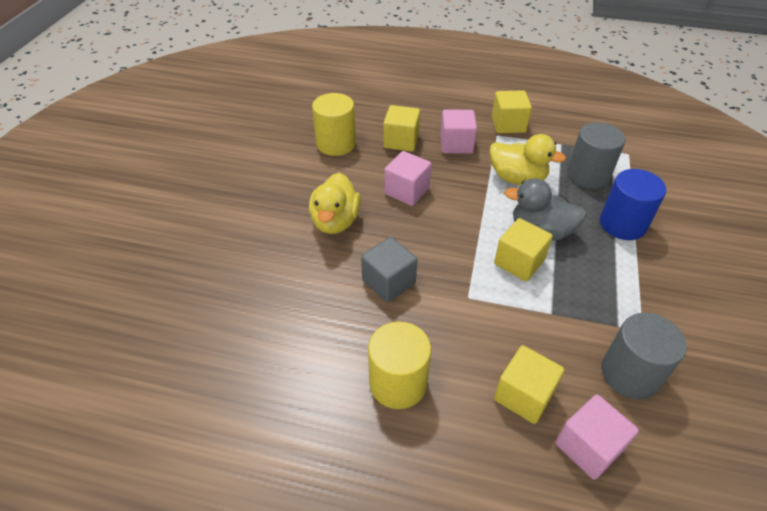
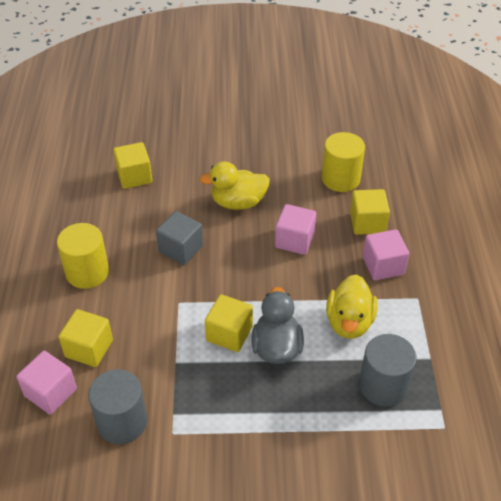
camera: 75 degrees right, 0 degrees up
yellow cube [492,90,532,133] -> yellow cube moved to [113,142,152,189]
blue cylinder [600,169,666,240] -> none

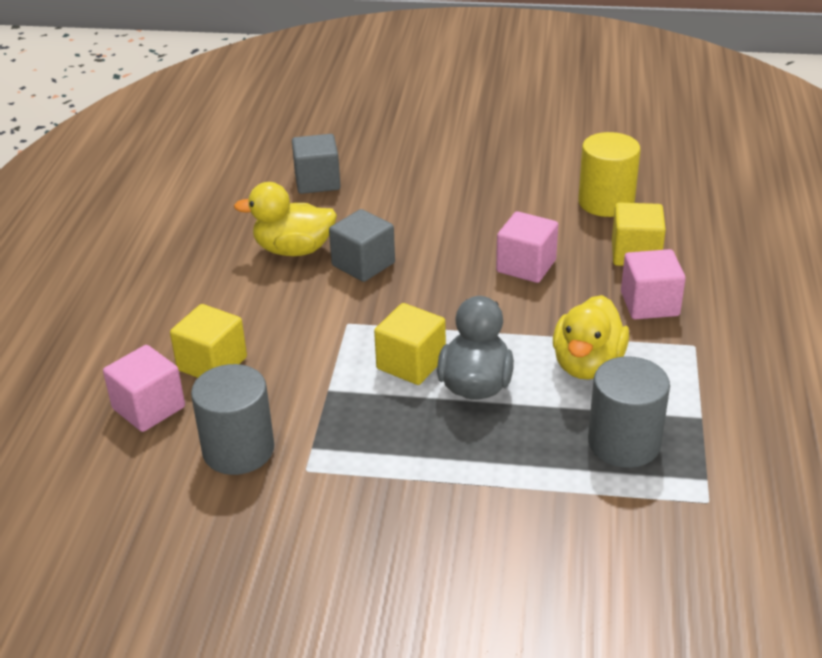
camera: 10 degrees right, 10 degrees down
yellow cylinder [57,223,109,289] -> none
yellow cube [113,142,152,189] -> grey cube [292,134,341,194]
yellow duck [200,161,270,210] -> yellow duck moved to [234,182,337,256]

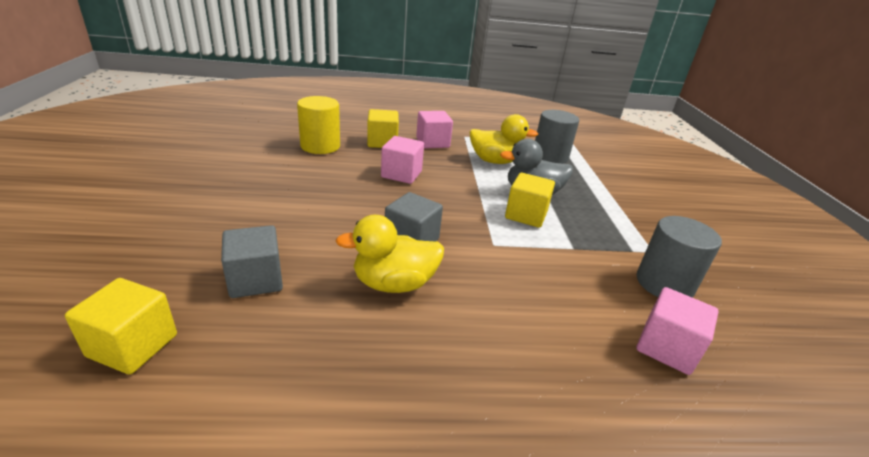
camera: 105 degrees left, 5 degrees down
yellow cube [170,304,247,378] -> yellow cube moved to [65,278,177,374]
yellow duck [234,182,337,256] -> yellow duck turned 90 degrees clockwise [335,215,444,293]

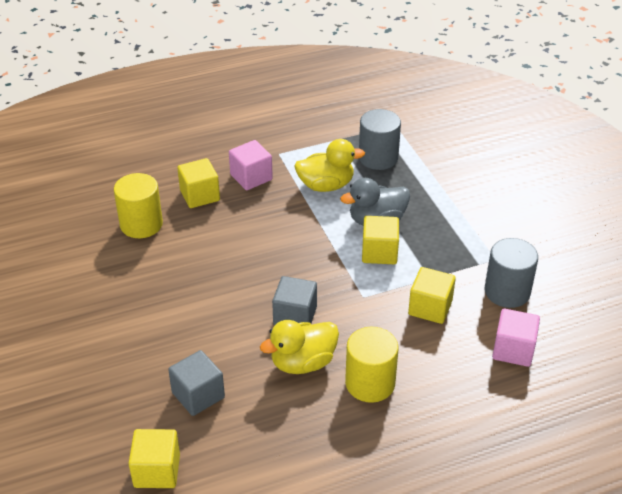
camera: 15 degrees left, 10 degrees up
pink cube [381,136,424,184] -> none
none -> yellow cylinder [345,327,399,403]
none -> yellow cube [408,267,456,324]

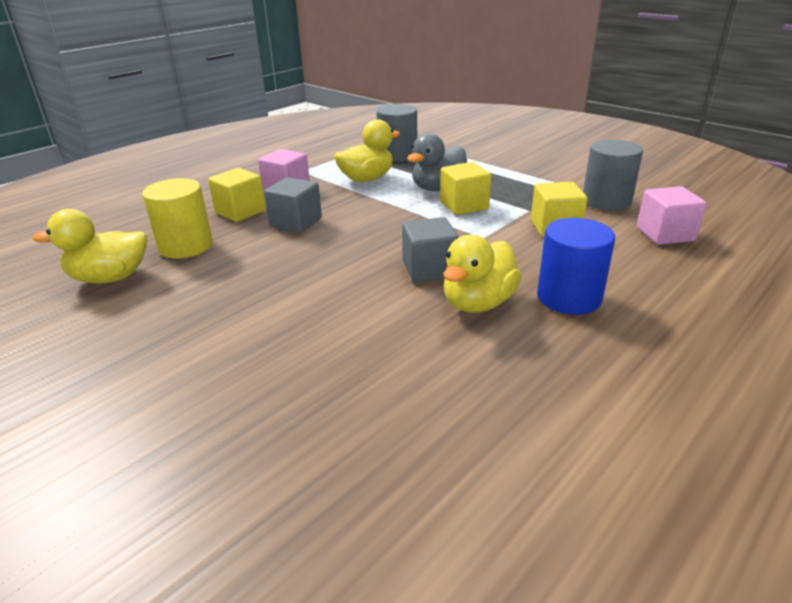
camera: 25 degrees left, 10 degrees down
yellow cube [128,429,180,488] -> none
grey cube [168,350,225,416] -> grey cube moved to [264,177,322,233]
yellow cylinder [345,327,399,403] -> blue cylinder [537,218,615,315]
none -> yellow duck [33,209,147,284]

